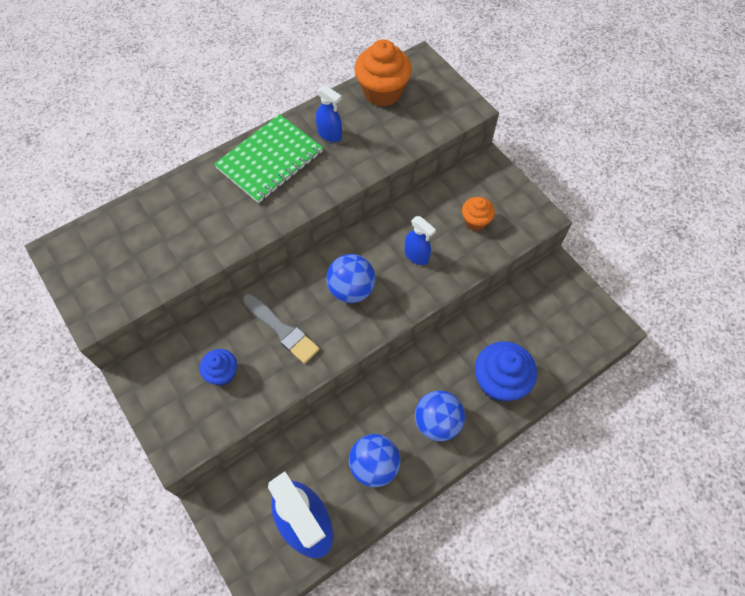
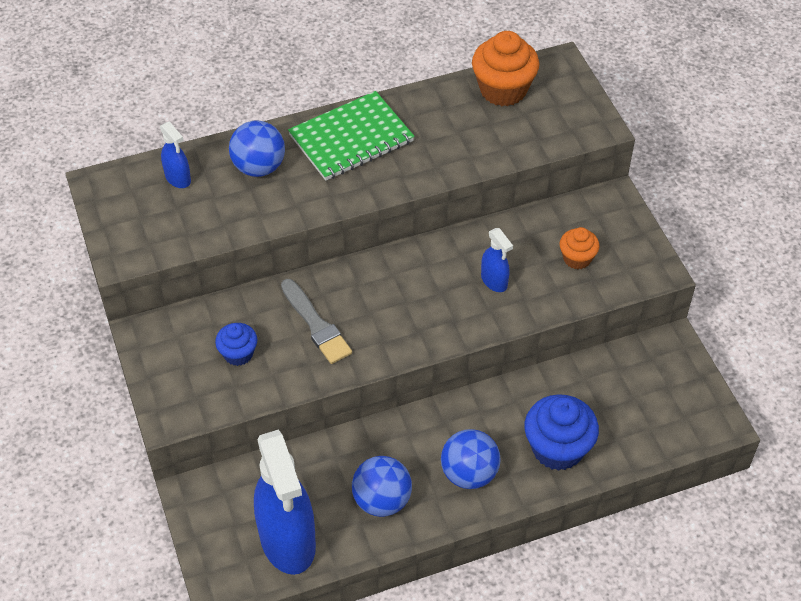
camera: 15 degrees right, 10 degrees down
blue spray bottle [316,85,342,142] -> blue spray bottle moved to [160,121,191,188]
blue ball [326,254,376,303] -> blue ball moved to [229,120,285,177]

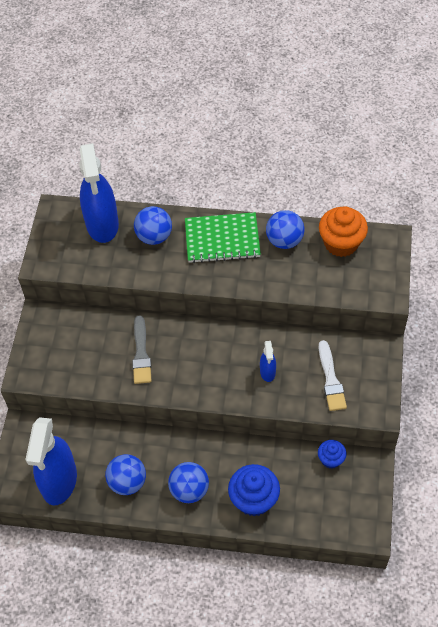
camera: 30 degrees right, 5 degrees up
blue spray bottle [160,121,191,188] -> blue spray bottle [79,143,119,243], size x2.21
blue cupcake [215,323,258,366] -> blue cupcake moved to [318,440,346,469]
orange cupcake [559,227,600,269] -> white brush [318,340,347,411]
none -> blue ball [266,210,304,249]

